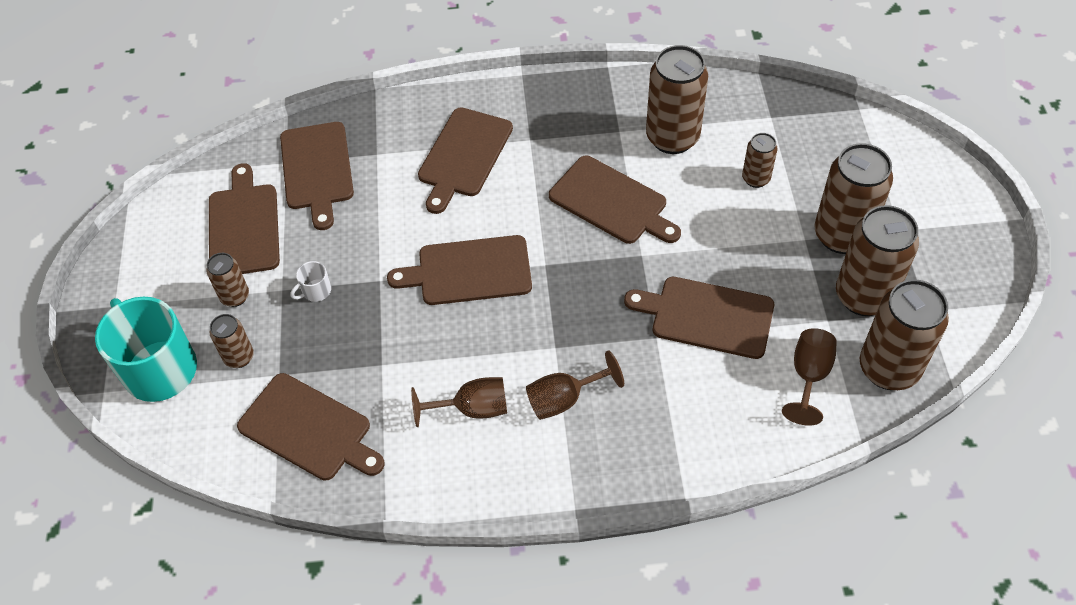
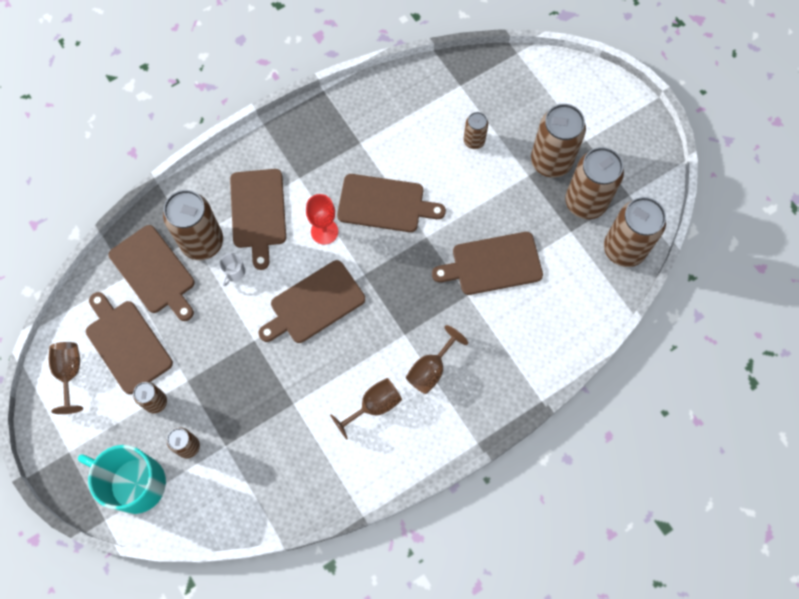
camera: 30 degrees left, 15 degrees up
brown cutting board [237,373,385,481] -> none
white mug [291,261,331,302] -> white mug moved to [219,253,245,286]
brown can [646,45,708,154] -> brown can moved to [163,190,223,260]
brown goblet [782,328,837,426] -> brown goblet moved to [49,342,83,414]
none -> red goblet [306,194,338,245]

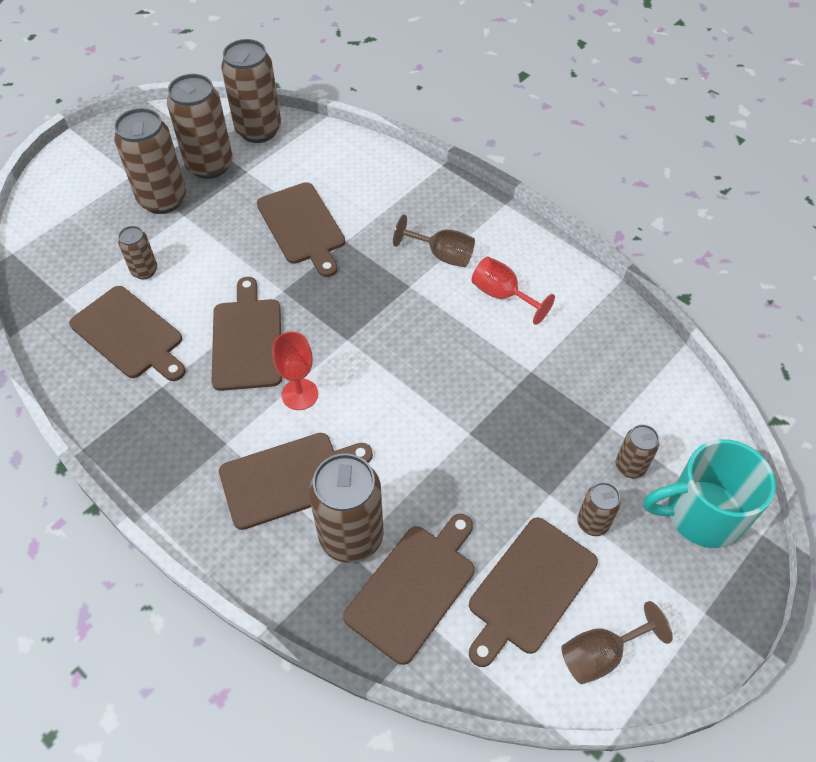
camera: 105 degrees left, 15 degrees down
turquoise mug [78,445,166,514] -> turquoise mug turned 75 degrees clockwise [643,439,776,548]
white mug [219,253,245,286] -> none
brown cutting board [258,260,365,343] -> brown cutting board moved to [69,286,186,381]
brown goblet [330,378,402,440] -> red goblet [472,256,555,325]

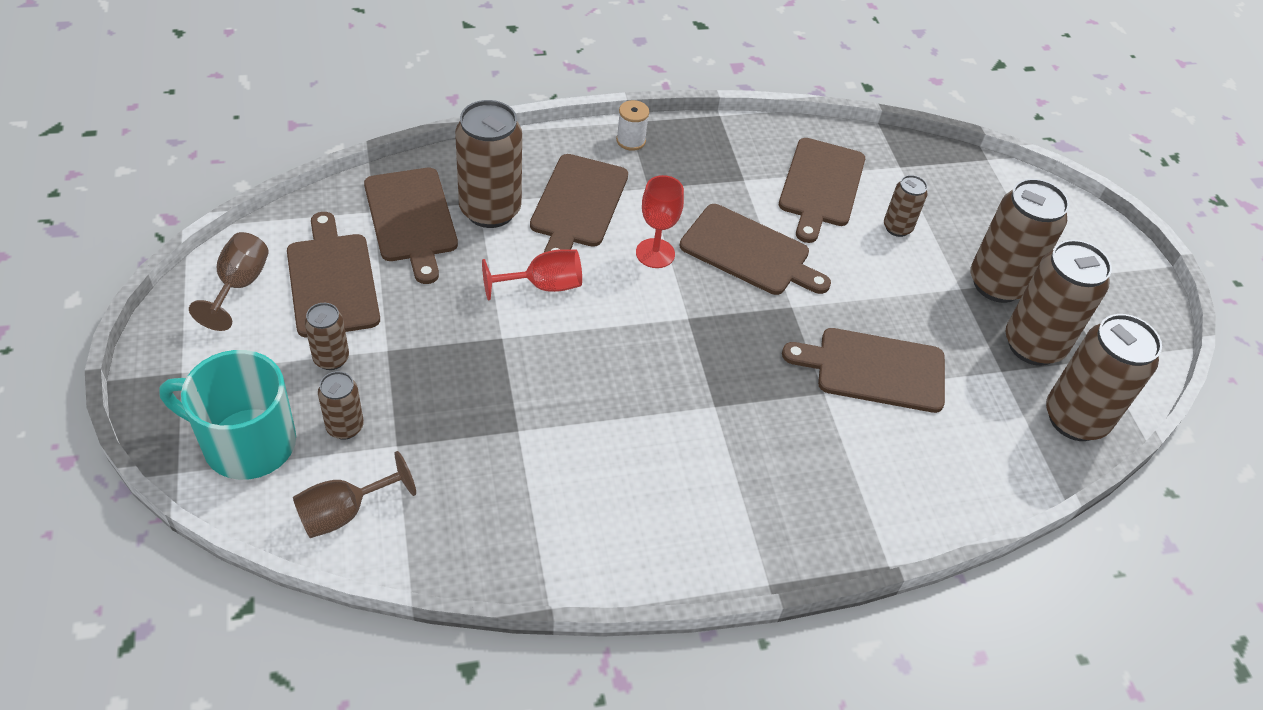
camera: 120 degrees right, 5 degrees down
brown cutting board [69,286,186,381] -> brown cutting board turned 60 degrees counterclockwise [779,138,865,243]
brown goblet [393,215,475,267] -> brown goblet moved to [293,451,416,538]
red goblet [472,256,555,325] -> red goblet moved to [482,249,582,300]
turquoise mug [643,439,776,548] -> turquoise mug turned 105 degrees counterclockwise [159,350,296,480]
none -> white spool [616,100,649,151]

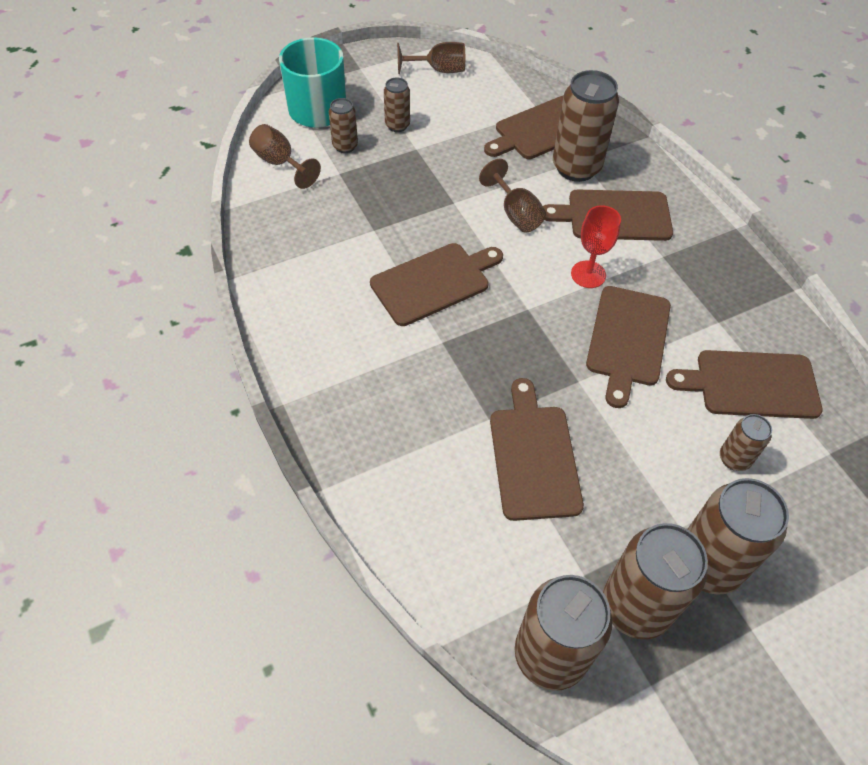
camera: 80 degrees right, 5 degrees up
brown cutting board [287,212,380,338] -> brown cutting board moved to [370,243,503,326]
red goblet [482,249,582,300] -> brown goblet [479,159,546,232]
white spool [616,100,649,151] -> none

